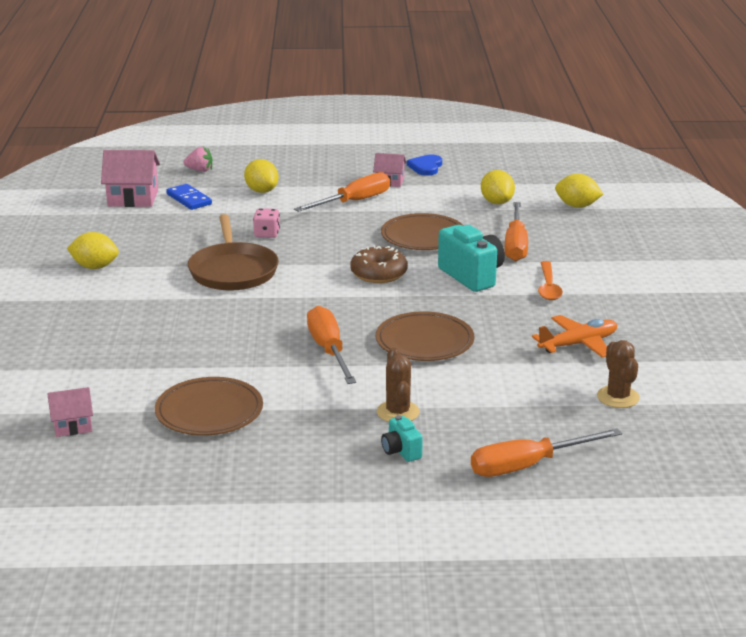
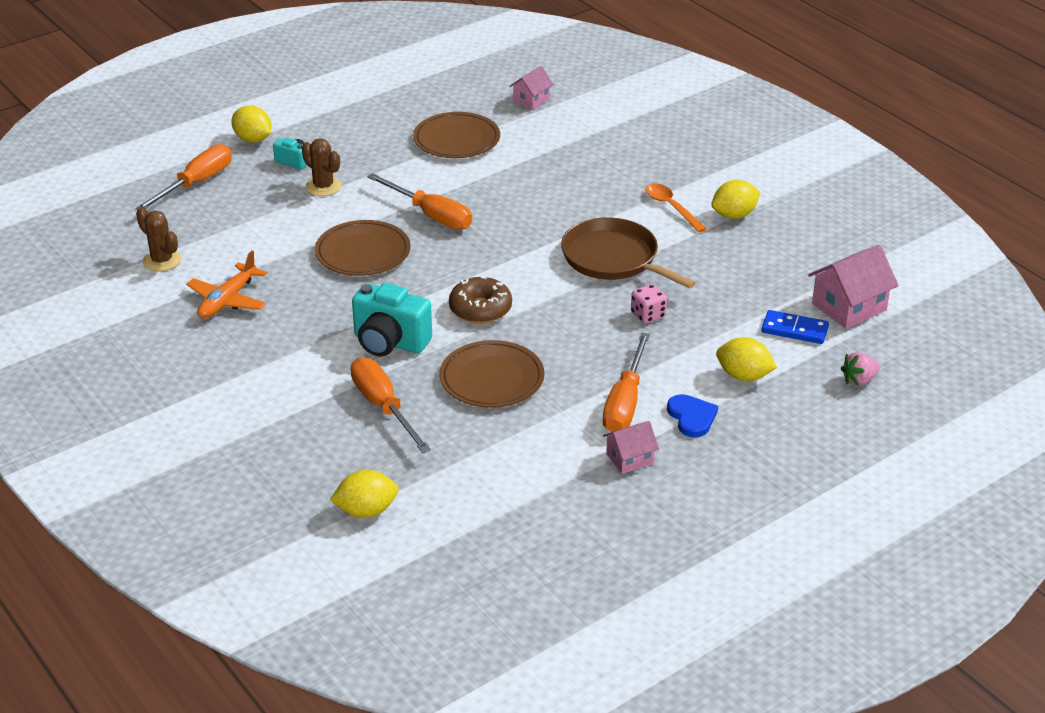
camera: 145 degrees right, 10 degrees up
blue heart [407,154,442,176] -> blue heart moved to [667,394,718,437]
yellow lemon [481,170,515,204] -> yellow lemon moved to [231,105,272,142]
orange spoon [538,261,563,300] -> orange spoon moved to [646,183,707,232]

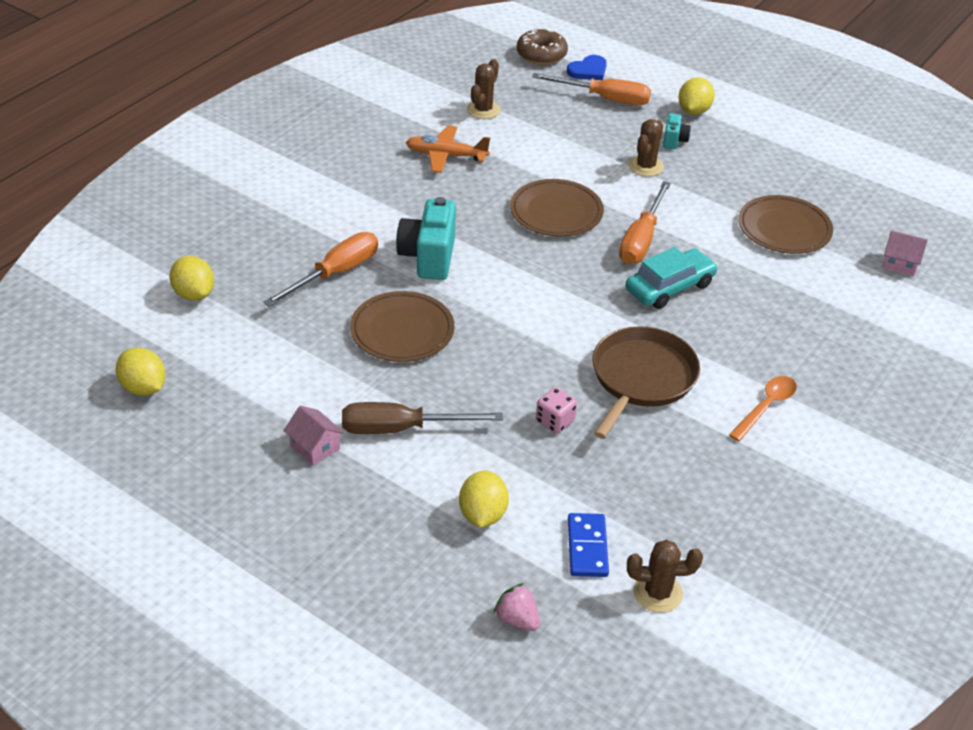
camera: 70 degrees right, 5 degrees up
brown donut [449,276,512,324] -> brown donut moved to [517,29,568,65]
orange screwdriver [603,333,650,432] -> brown screwdriver [342,402,503,434]
blue heart [667,394,718,437] -> blue heart moved to [567,55,607,80]
yellow lemon [711,180,761,219] -> yellow lemon moved to [115,347,166,396]
pink house [808,245,899,329] -> brown cactus [627,540,703,613]
none -> turquoise car [625,247,718,309]

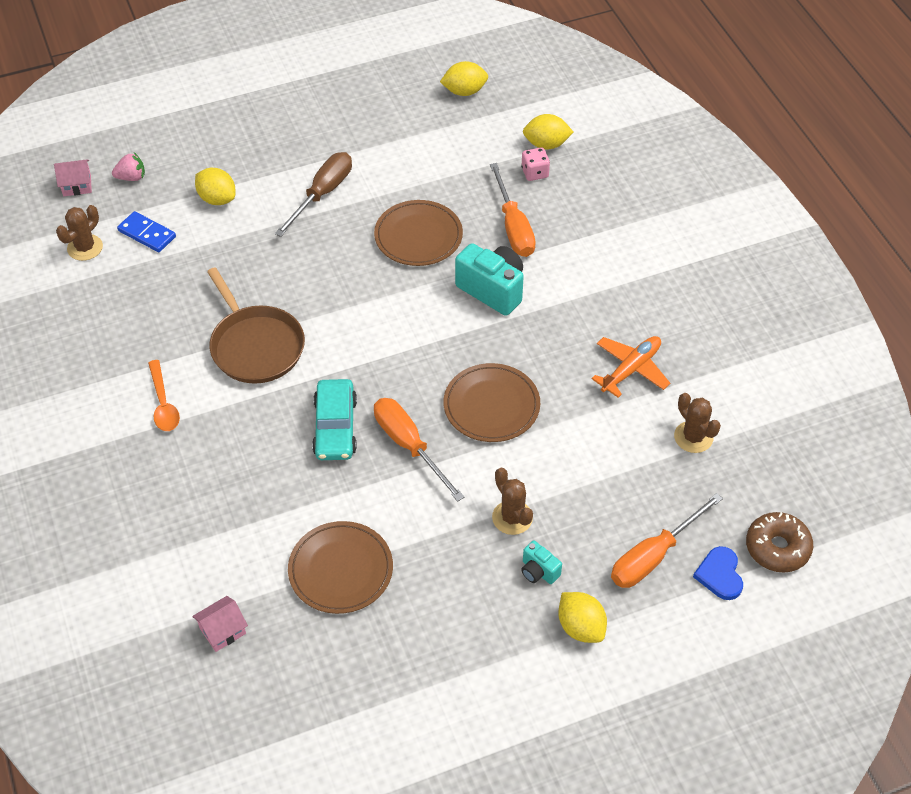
camera: 125 degrees right, 10 degrees up
pink house [283,406,344,466] -> pink house moved to [54,160,92,196]
pink dice [536,387,577,433] -> pink dice moved to [521,147,550,181]

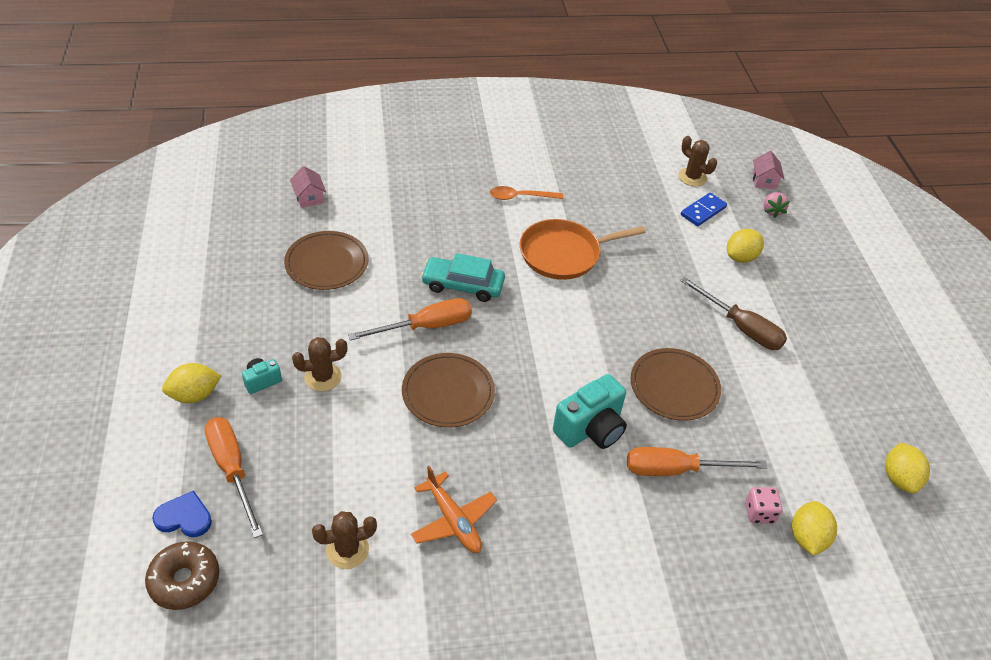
camera: 100 degrees right, 5 degrees down
brown pan [207,267,305,384] -> orange pan [520,219,646,280]

